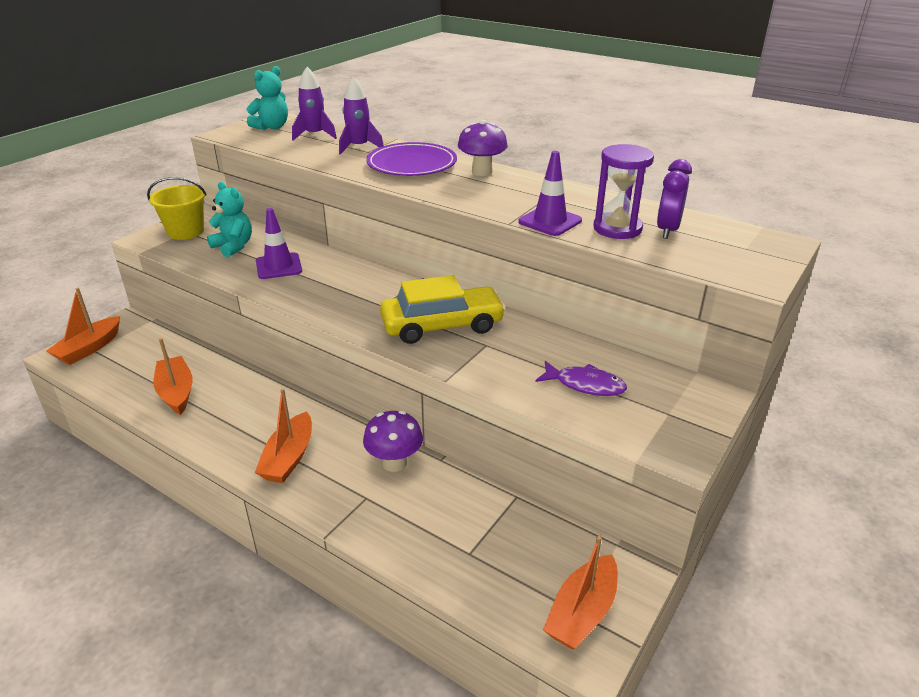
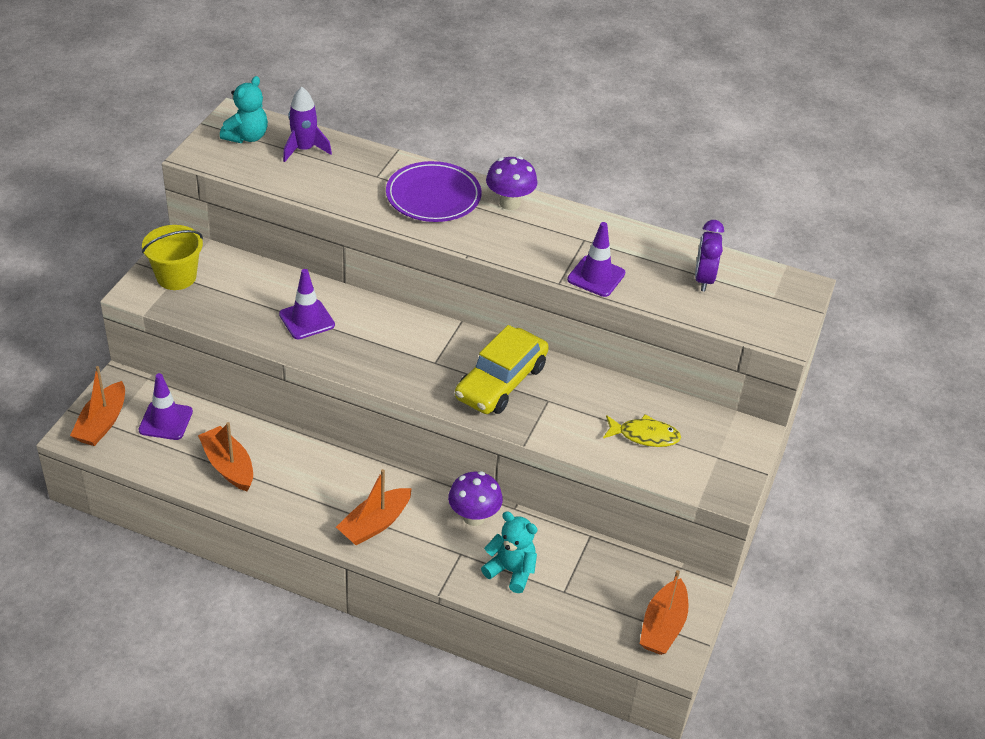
camera: 15 degrees left, 10 degrees up
turquoise teddy bear [207,182,252,257] -> turquoise teddy bear moved to [481,511,538,593]
orange boat [255,388,312,483] -> orange boat turned 45 degrees clockwise [336,469,412,545]
purple rocket [339,76,384,155] -> none
yellow car [380,275,506,344] -> yellow car turned 150 degrees clockwise [455,325,549,414]
purple fish [536,361,627,396] -> yellow fish [603,414,681,447]
purple hourglass [594,144,654,239] -> none
none -> purple traffic cone [138,373,193,440]

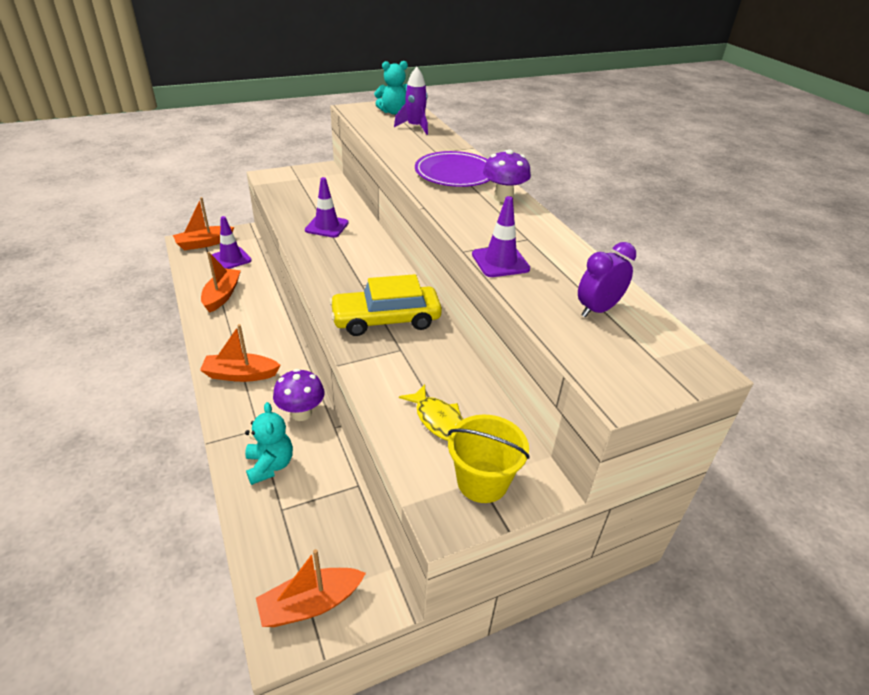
camera: 45 degrees right, 5 degrees down
yellow bucket [142,225,203,290] -> yellow bucket moved to [448,414,530,503]

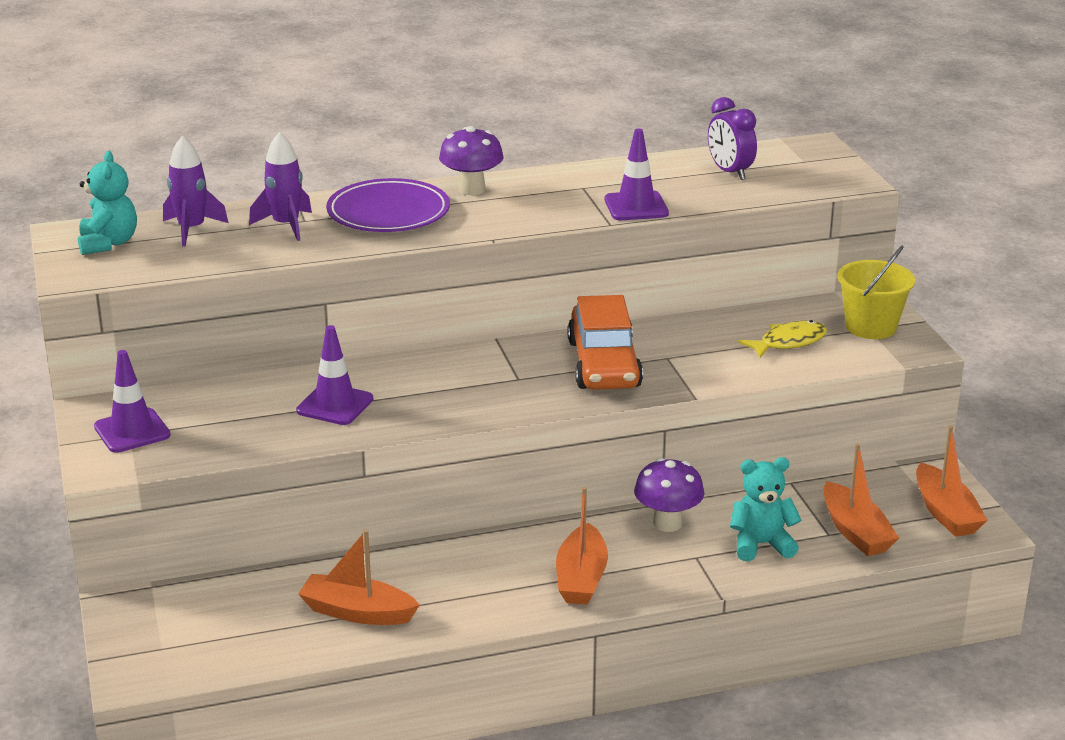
camera: 80 degrees left, 10 degrees down
orange boat [173,197,234,250] -> orange boat moved to [823,443,899,556]
purple traffic cone [212,216,252,269] -> purple traffic cone moved to [94,350,170,453]
yellow car [329,274,442,336] -> orange car [567,295,643,390]
none -> purple rocket [249,132,312,241]

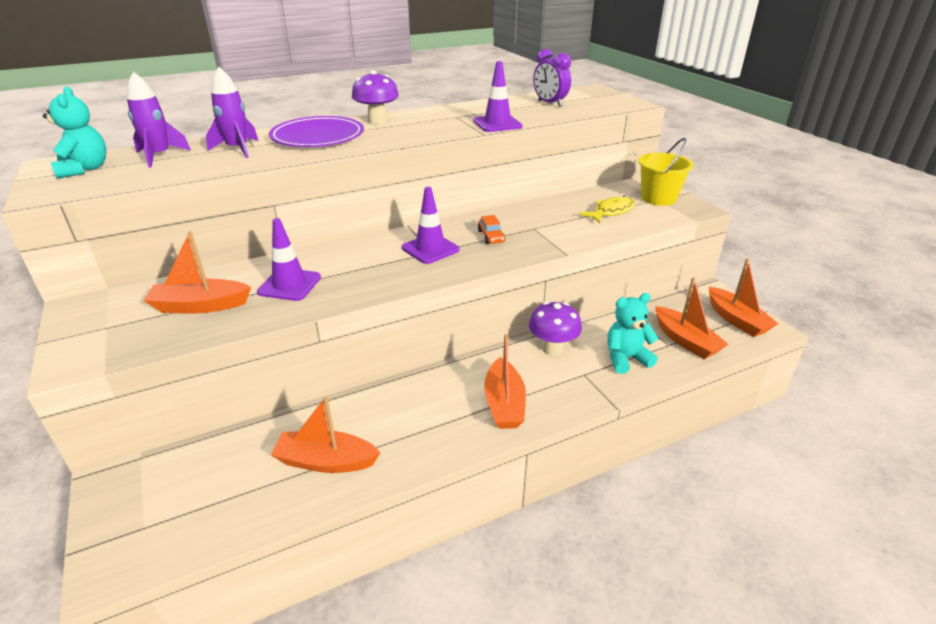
camera: 10 degrees left, 5 degrees up
purple traffic cone [94,350,170,453] -> purple traffic cone moved to [402,187,460,264]
orange car [567,295,643,390] -> orange car [478,215,505,244], size x0.42
none -> orange boat [143,231,251,313]

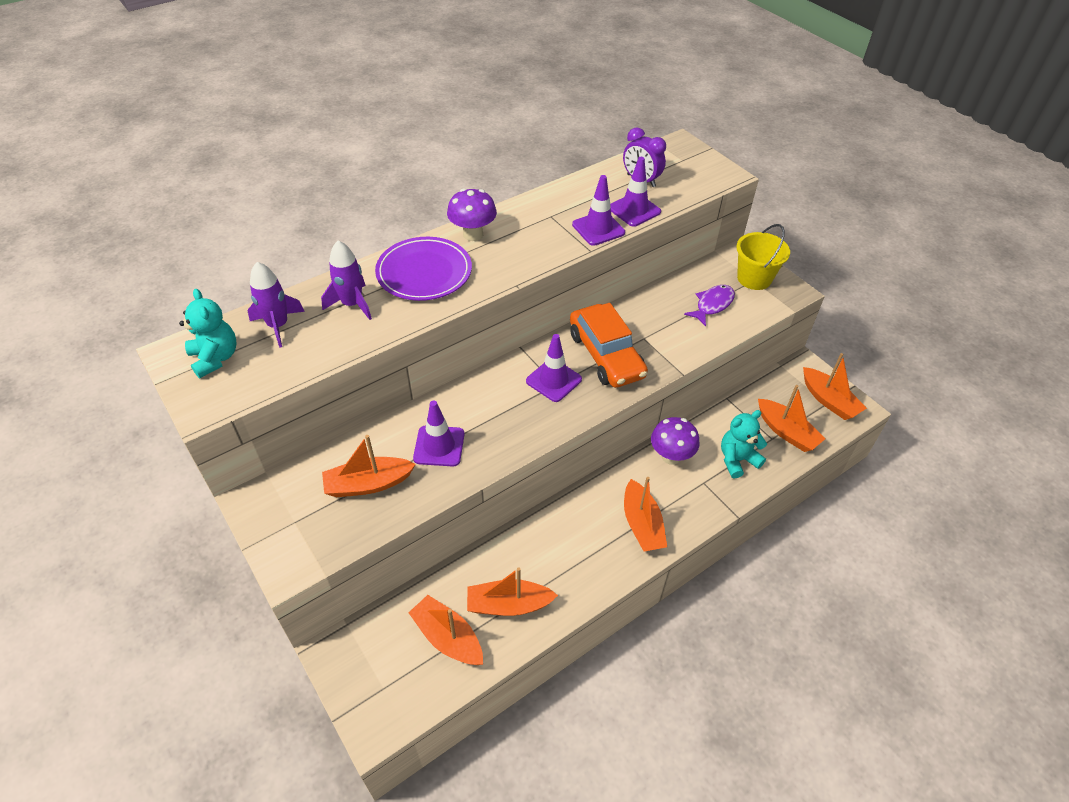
camera: 10 degrees left, 15 degrees up
orange car [478,215,505,244] -> orange car [570,303,648,388], size x2.40
yellow fish [580,196,635,223] -> purple fish [684,285,735,327]
none -> orange boat [408,595,483,665]
none -> purple traffic cone [610,157,661,227]

